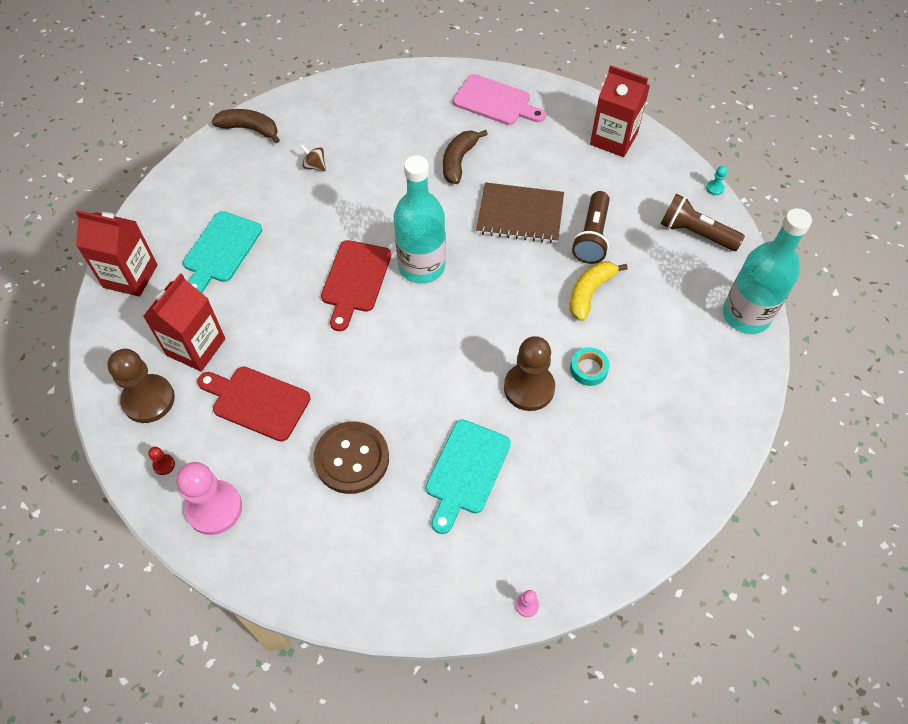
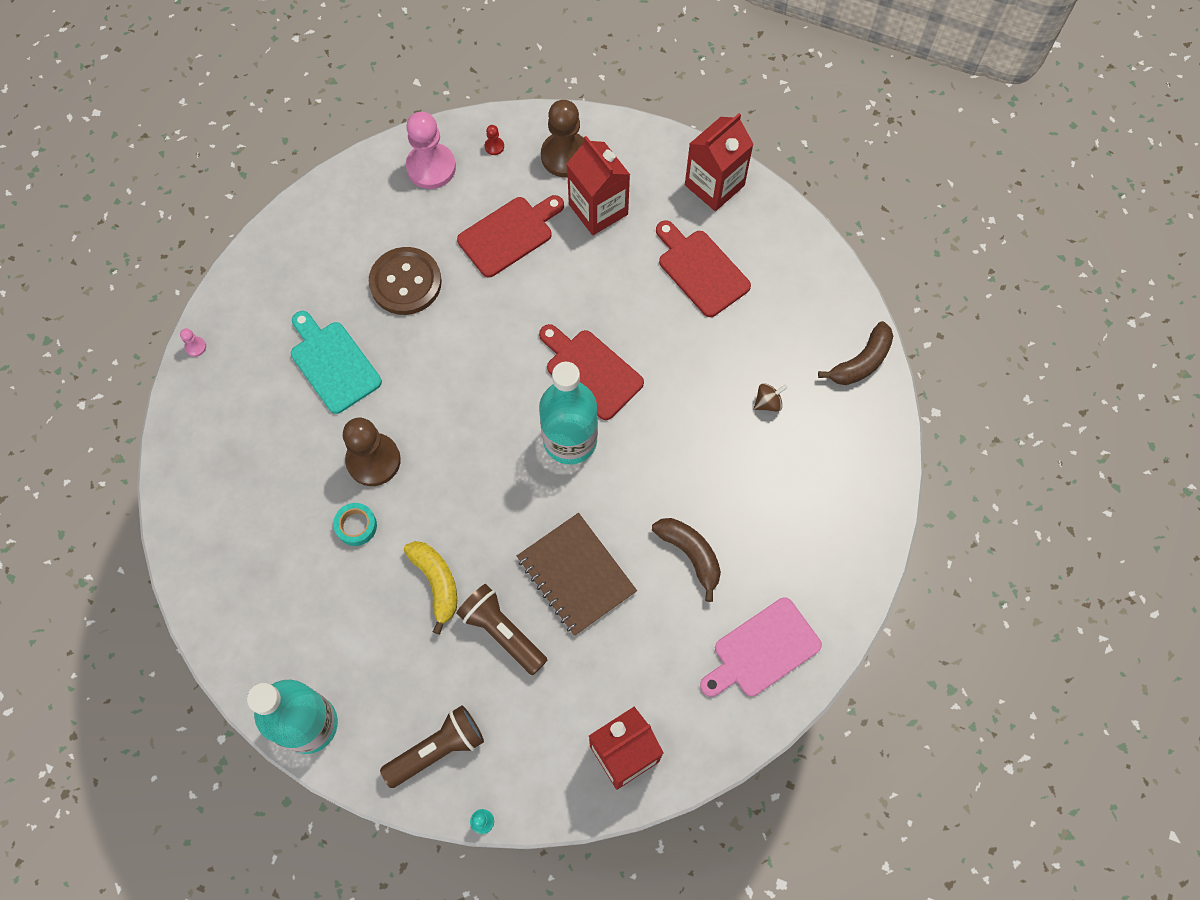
camera: 120 degrees right, 10 degrees up
turquoise cutting board [183,211,262,293] -> red cutting board [656,220,751,317]
brown notebook [476,182,564,244] -> brown notebook turned 75 degrees counterclockwise [517,513,637,636]

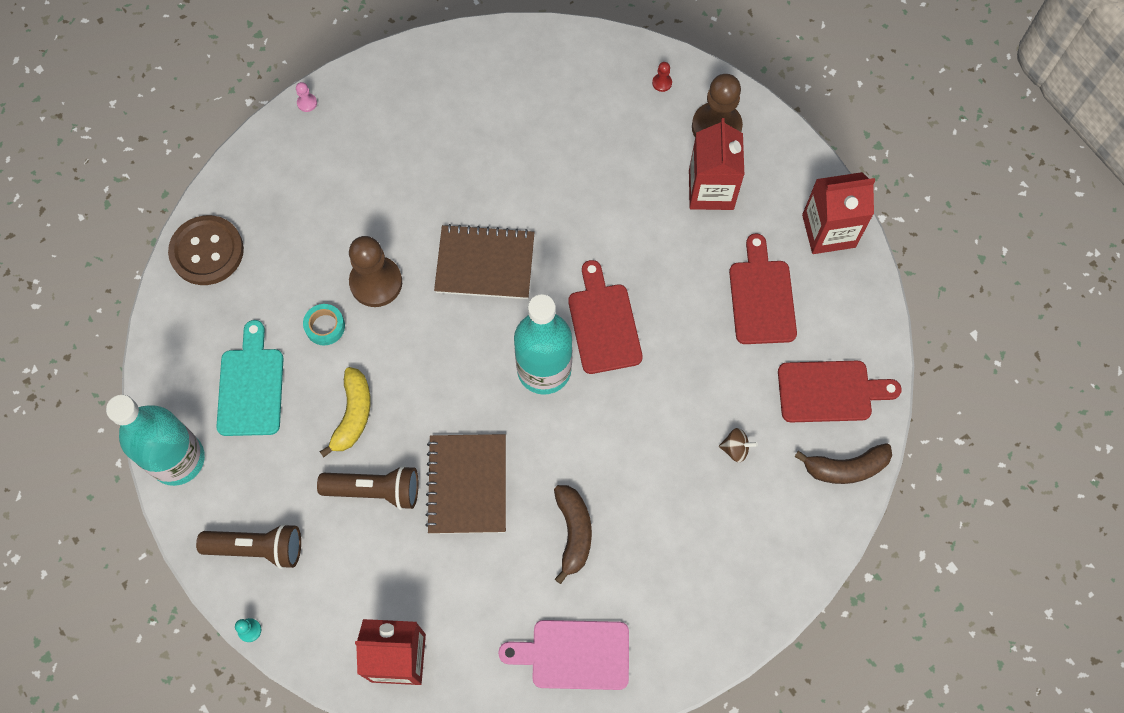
camera: 35 degrees right, 0 degrees up
turquoise cutting board [291,311,382,414] -> turquoise cutting board moved to [216,320,284,436]
brown button [369,247,442,315] -> brown button moved to [168,215,244,285]
pink pawn [406,112,456,189] -> none
brown flashlight [456,584,548,675] -> brown flashlight turned 105 degrees clockwise [317,465,419,510]
red cutting board [457,195,564,277] -> red cutting board moved to [778,361,902,422]
none -> brown notebook [434,224,535,299]

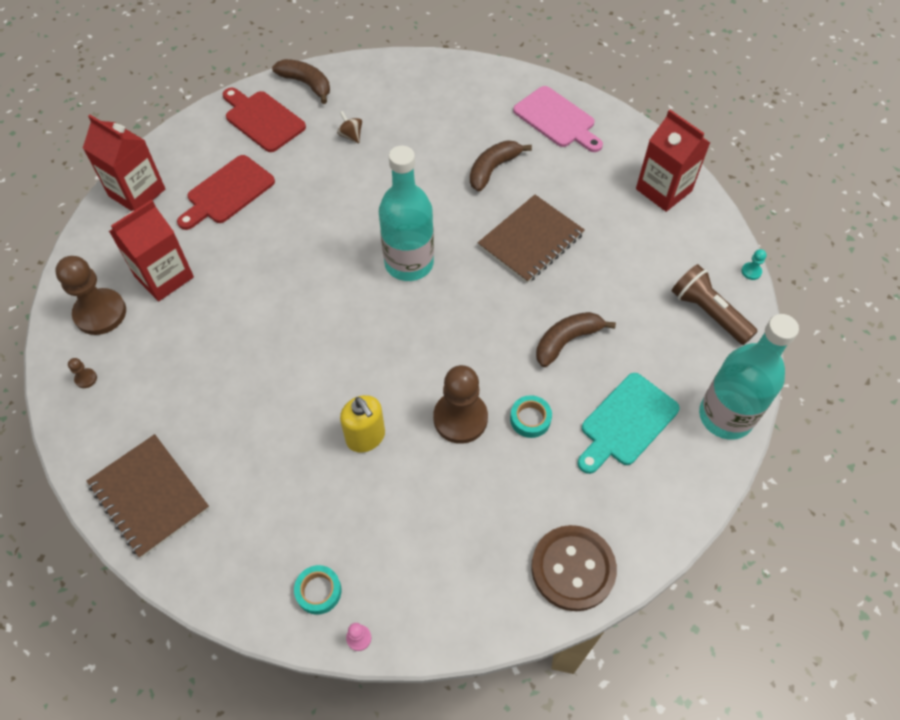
camera: 135 degrees left, 10 degrees down
brown flashlight [317,465,419,510] -> none
yellow banana [320,367,371,457] -> brown banana [536,312,616,367]
brown notebook [434,224,535,299] -> brown notebook moved to [87,434,210,558]
red cutting board [568,260,643,374] -> none
red pawn [652,62,672,92] -> brown pawn [68,358,97,388]
none -> turquoise tape [294,565,341,615]
none -> yellow soap dispenser [340,395,385,453]

